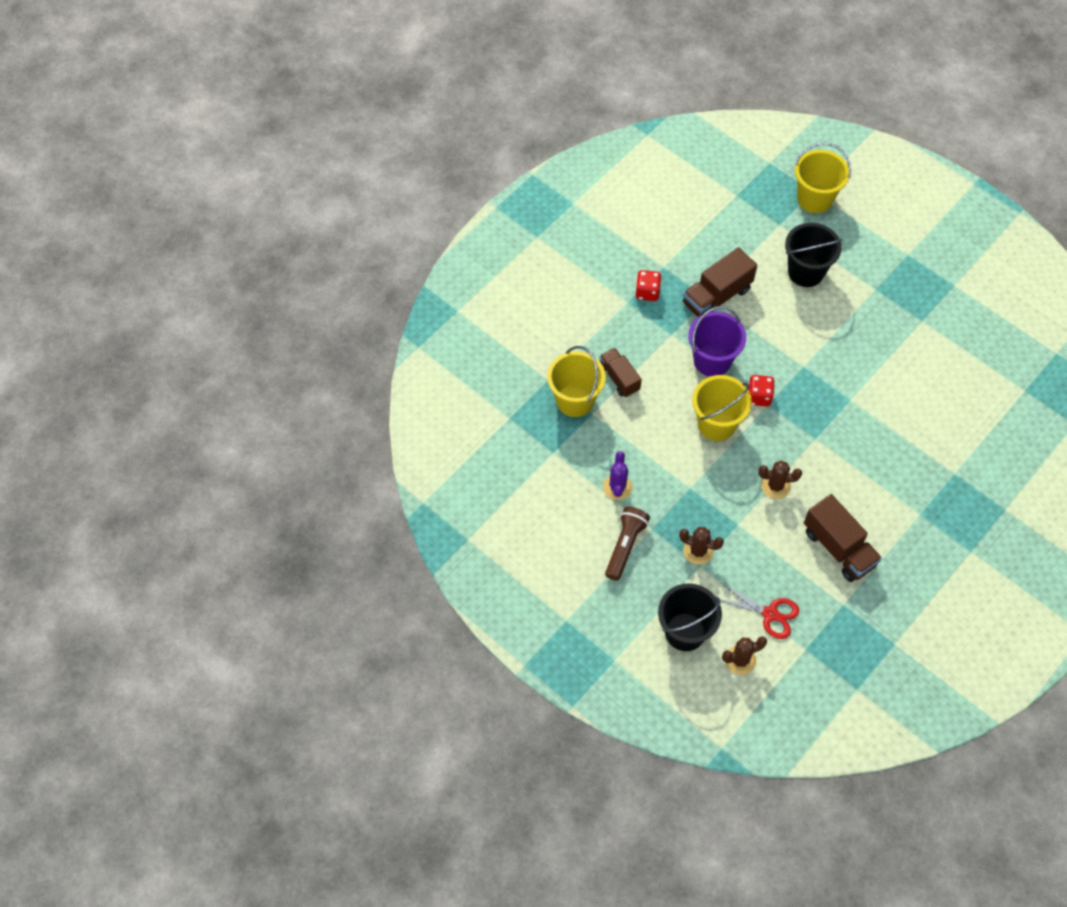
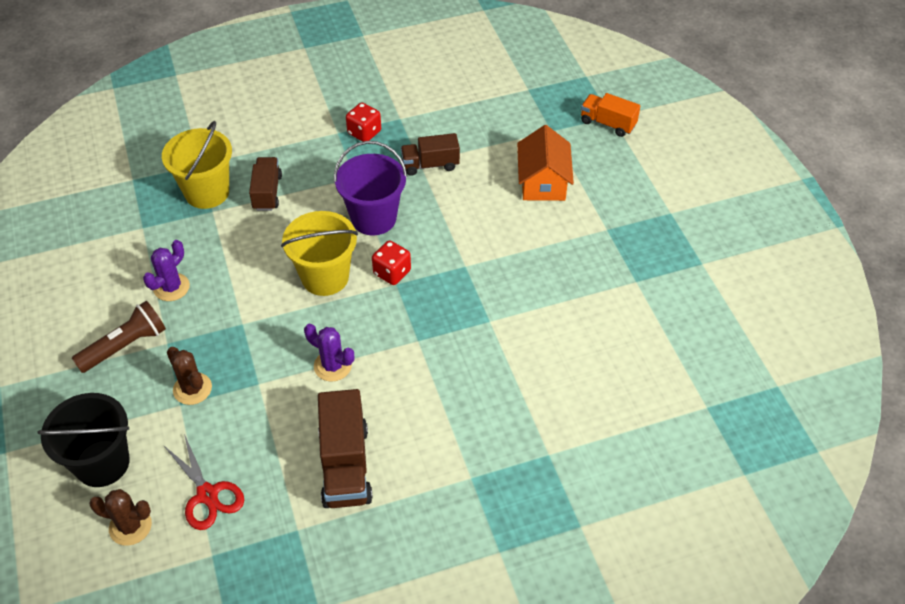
camera: 30 degrees right, 10 degrees down
brown truck [683,247,757,317] -> brown truck [401,133,460,176], size x0.65
brown cactus [758,460,802,499] -> purple cactus [304,324,354,382]
black bucket [785,223,842,287] -> orange house [517,125,574,201]
yellow bucket [795,142,851,213] -> orange truck [581,93,640,137]

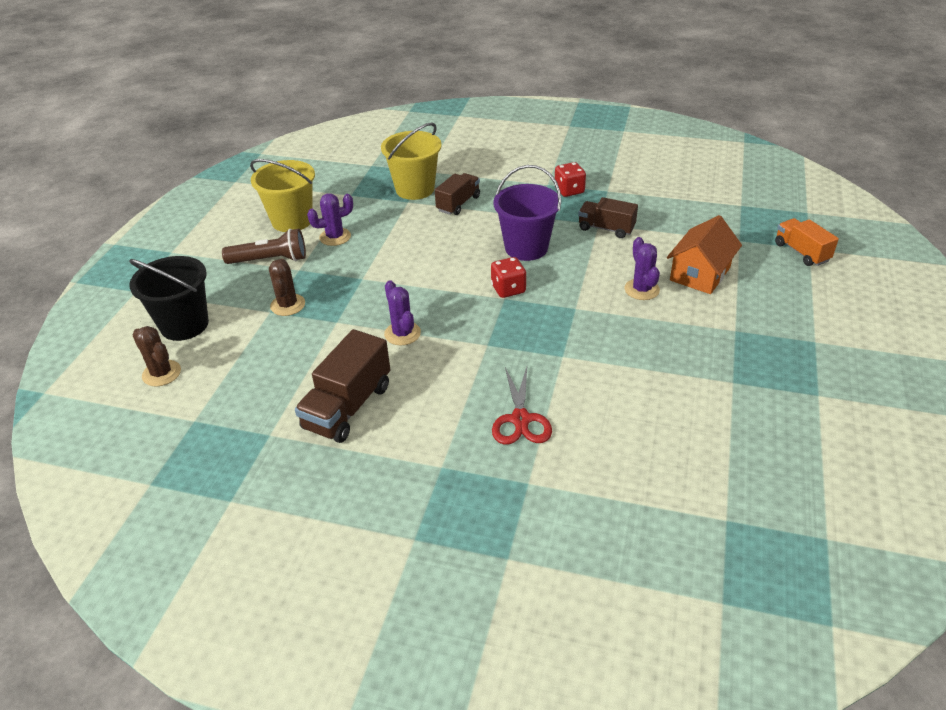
camera: 35 degrees right, 10 degrees down
red scissors [163,434,244,530] -> red scissors moved to [492,367,552,445]
yellow bucket [281,211,358,296] -> yellow bucket moved to [250,159,315,232]
none -> purple cactus [624,237,660,300]

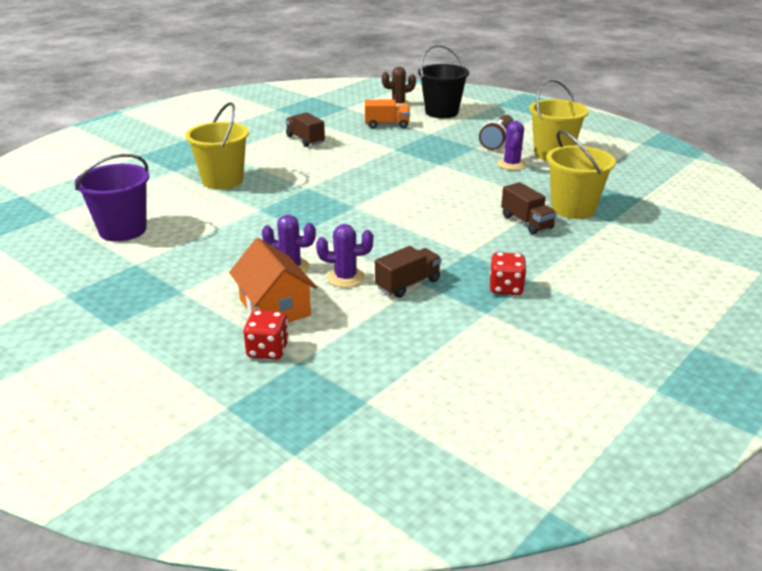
camera: 115 degrees right, 10 degrees down
brown cactus [269,259,305,316] -> none
brown truck [295,329,390,443] -> brown truck [285,113,325,147], size x0.65
purple cactus [384,280,421,345] -> purple cactus moved to [316,224,373,288]
red dice [491,257,526,298] -> red dice moved to [244,310,289,359]
red scissors [492,367,552,445] -> yellow bucket [185,102,249,190]
purple bucket [493,165,561,261] -> purple bucket moved to [75,154,149,242]
orange truck [775,218,839,266] -> orange truck moved to [365,100,410,128]

